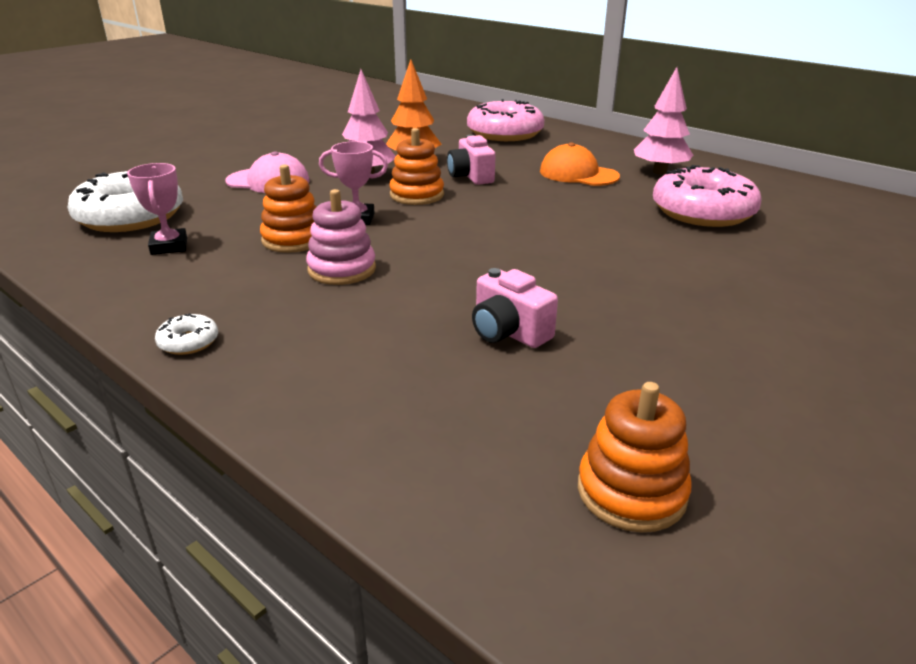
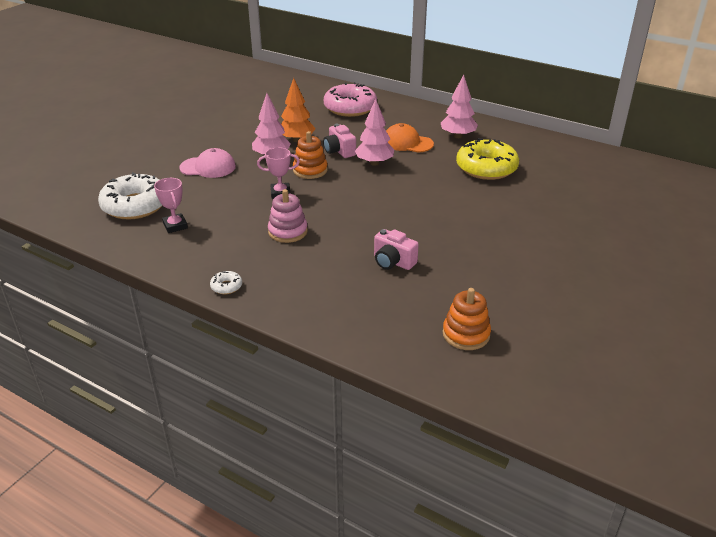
camera: 10 degrees left, 5 degrees up
orange stacking toy [260,164,316,253] -> none
pink donut [653,165,762,227] -> yellow donut [456,138,519,180]
none -> pink tree [355,99,394,166]

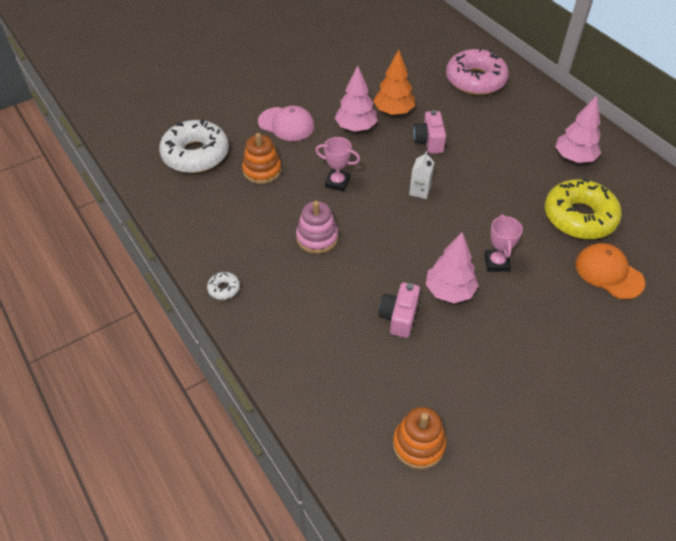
camera: 25 degrees right, 15 degrees up
pink trophy [154,178,188,233] -> pink trophy moved to [484,214,523,272]
orange stacking toy [293,131,328,179] -> orange stacking toy moved to [242,133,282,184]
pink tree [355,99,394,166] -> pink tree moved to [426,232,479,303]
pink camera [374,229,419,270] -> pink camera turned 45 degrees clockwise [378,283,420,338]
orange cap [386,123,434,153] -> orange cap moved to [576,243,645,299]
none -> white carton [409,151,434,199]

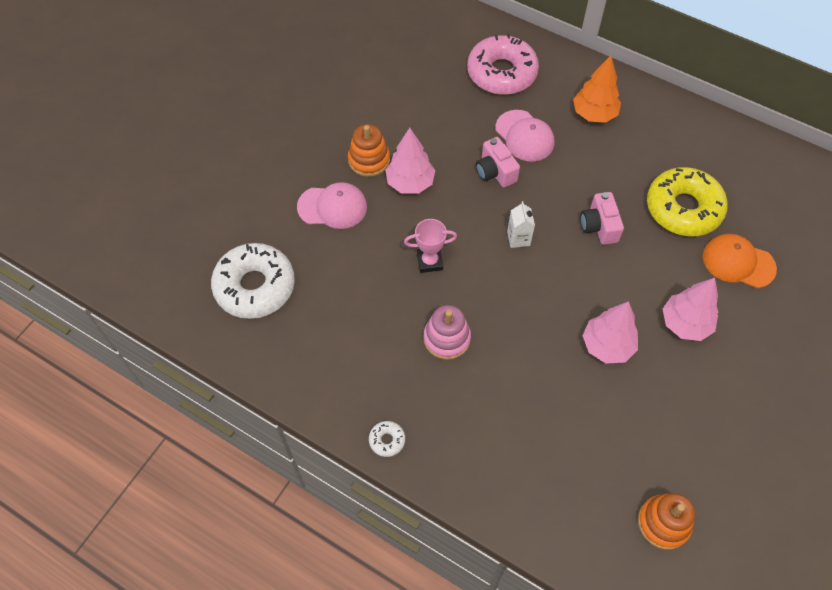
camera: 25 degrees left, 10 degrees up
orange stacking toy [242,133,282,184] -> orange stacking toy moved to [348,124,390,177]
orange tree [374,49,415,115] -> orange tree moved to [573,55,621,123]
pink camera [378,283,420,338] -> pink camera moved to [580,192,624,245]
pink trophy [484,214,523,272] -> none
pink tree [555,96,601,163] -> pink tree moved to [663,278,718,341]
none -> pink cap [495,110,554,162]

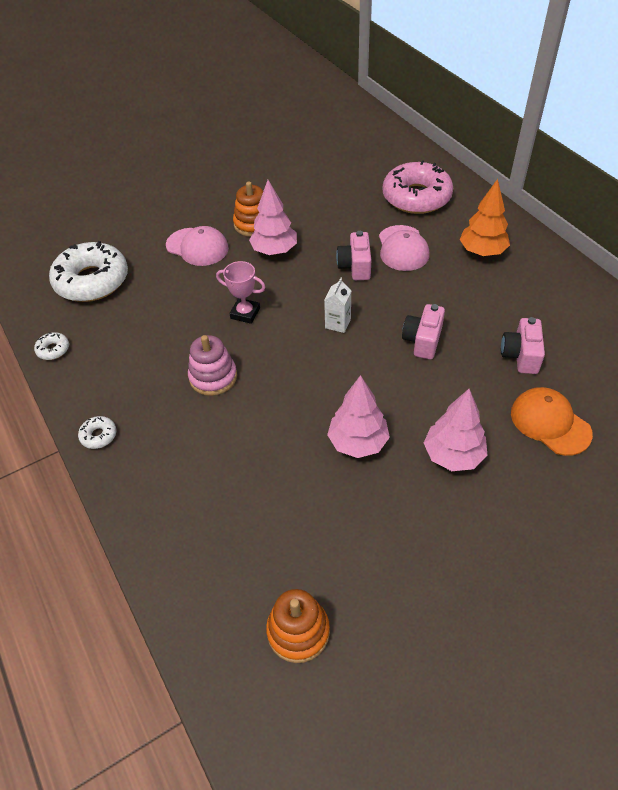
camera: 30 degrees right, 10 degrees down
yellow donut [647,167,728,236] -> pink camera [501,317,545,374]
none -> white donut [34,332,69,360]

